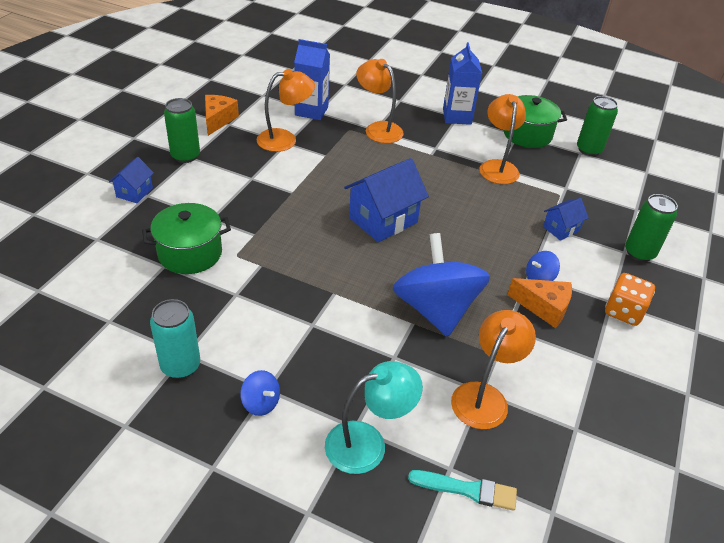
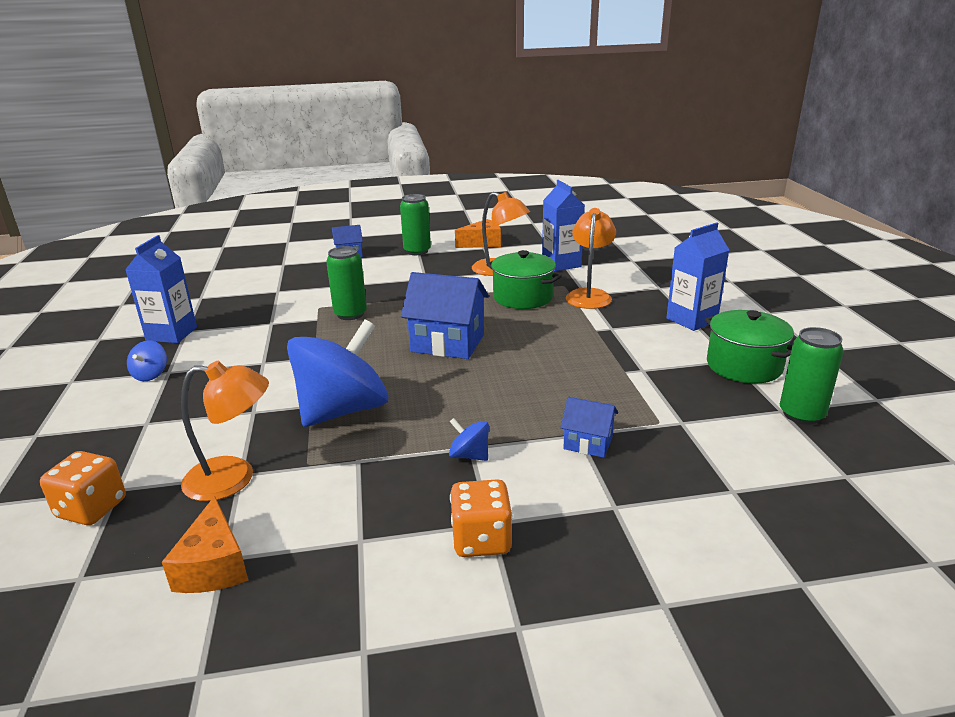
camera: 60 degrees right, 15 degrees down
green pot [142,203,231,274] -> green pot moved to [486,250,562,309]
turquoise can [150,299,200,379] -> blue carton [125,235,197,343]
turquoise lamp [325,361,423,474] -> none
turquoise brush [408,470,517,511] -> orange dice [40,451,126,525]
orange lamp [480,94,526,184] -> none
orange cheese [508,278,572,328] -> orange cheese moved to [162,496,248,593]
green can [625,194,678,262] -> green can moved to [326,246,367,320]

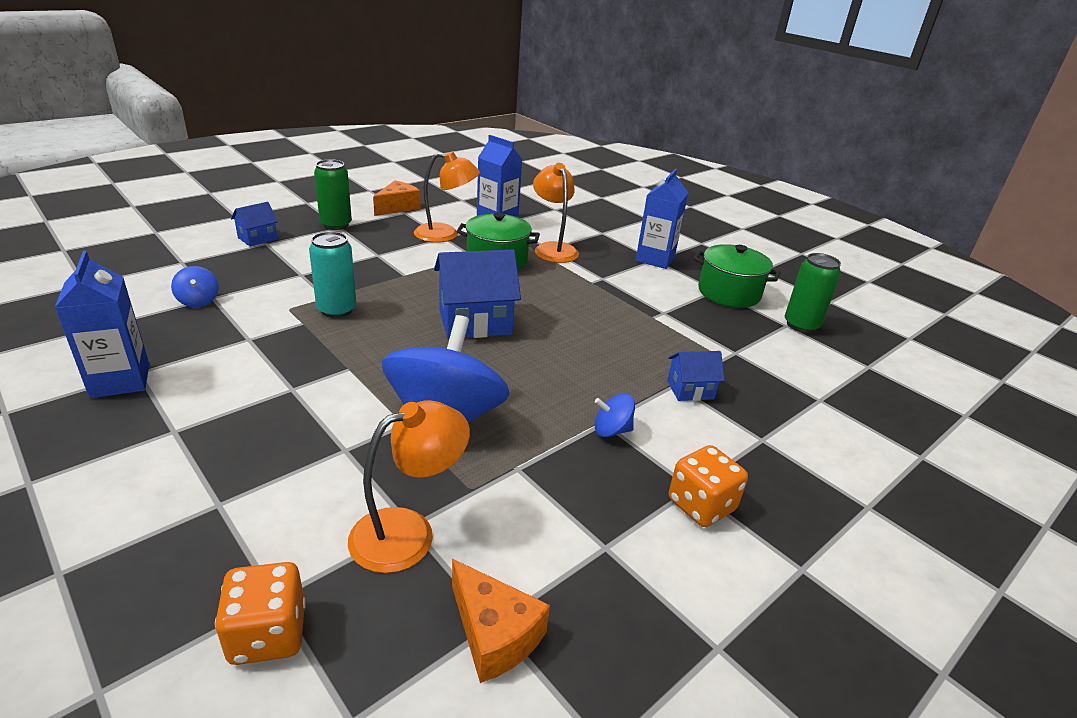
camera: 35 degrees left, 5 degrees up
blue spinning top [127,340,167,381] -> blue spinning top moved to [171,266,219,307]
green can [326,246,367,320] -> turquoise can [309,231,356,318]

